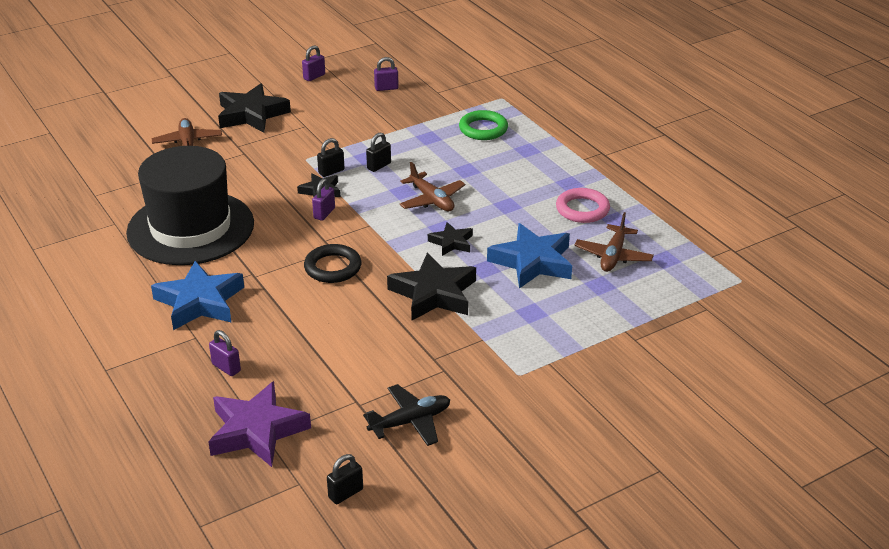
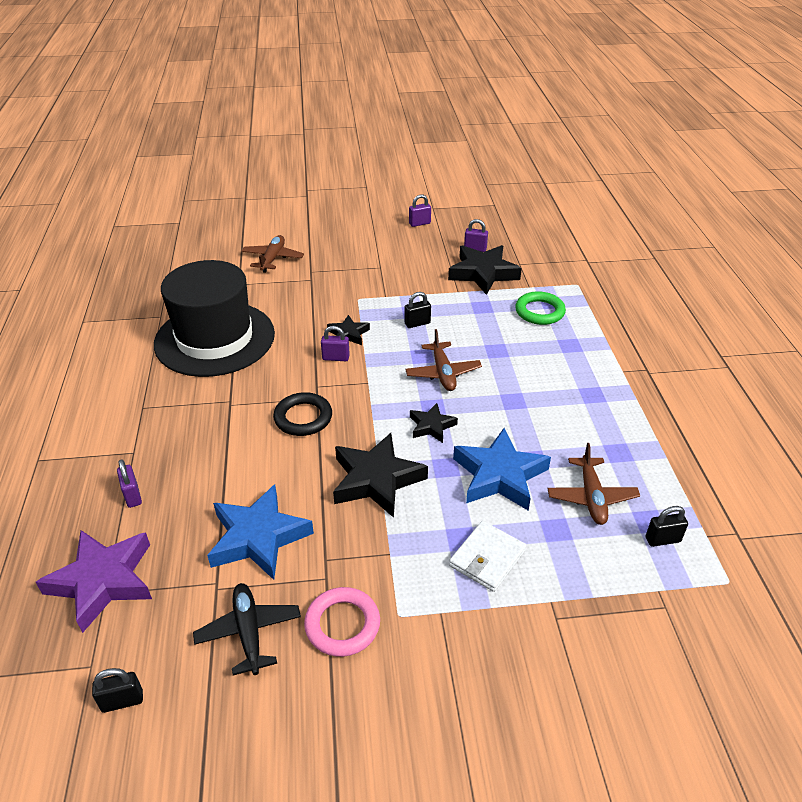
camera: 25 degrees right, 5 degrees up
blue star [151,261,244,330] -> blue star moved to [207,484,314,580]
black star [218,84,291,132] -> black star moved to [448,245,522,295]
purple padlock [312,178,335,221] -> purple padlock turned 45 degrees clockwise [321,326,350,361]
black padlock [317,138,344,177] -> black padlock moved to [645,506,688,547]
black plane [363,384,450,446] -> black plane turned 105 degrees counterclockwise [193,583,301,676]
pink ring [556,188,610,223] -> pink ring moved to [304,587,380,657]
brown plane [574,212,654,272] -> brown plane turned 45 degrees counterclockwise [547,443,640,525]
none -> white wallet [449,521,526,592]

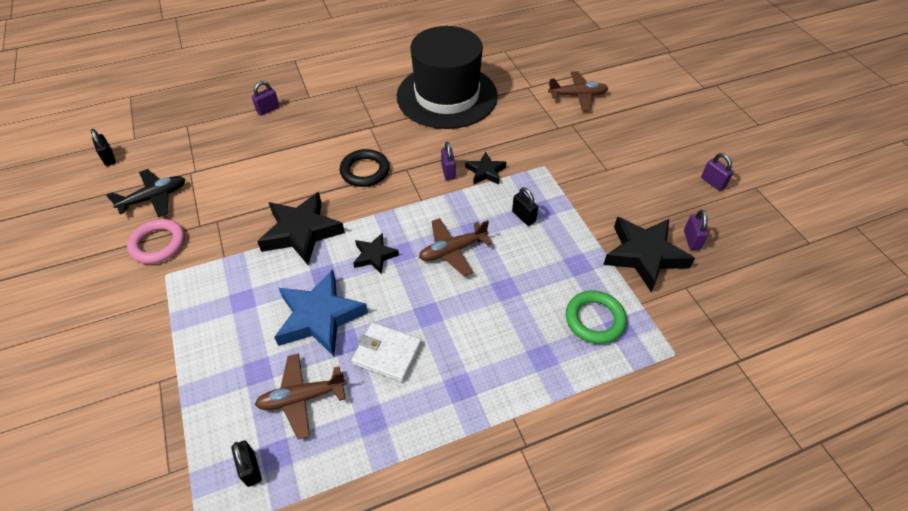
camera: 75 degrees right, 10 degrees up
purple star [36,530,152,633] -> none
blue star [207,484,314,580] -> none
white wallet [449,521,526,592] -> white wallet moved to [351,322,422,382]

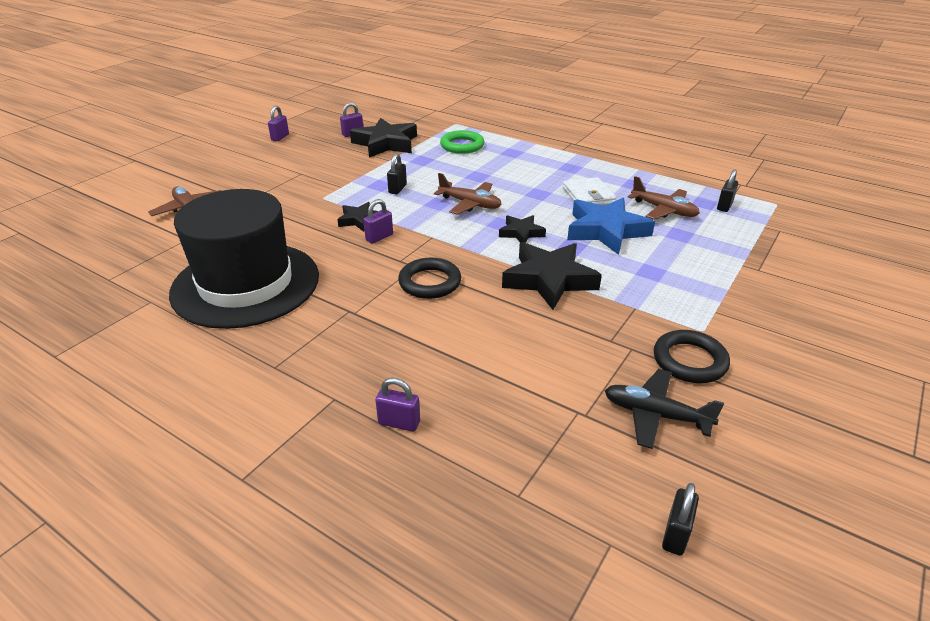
camera: 125 degrees left, 15 degrees down
pink ring [127,219,185,264] -> black ring [654,330,730,383]

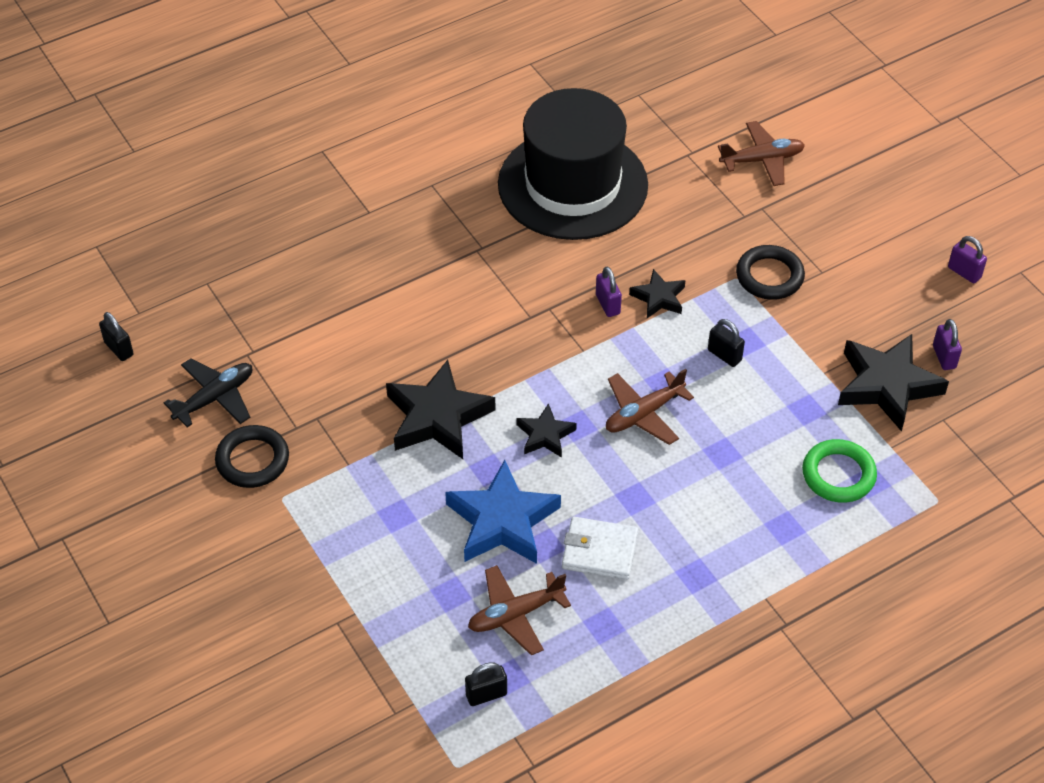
camera: 115 degrees right, 15 degrees up
purple padlock [375,378,420,432] -> none
black ring [398,258,461,299] -> black ring moved to [736,245,805,300]
black padlock [717,169,738,212] -> black padlock turned 75 degrees counterclockwise [465,662,507,706]

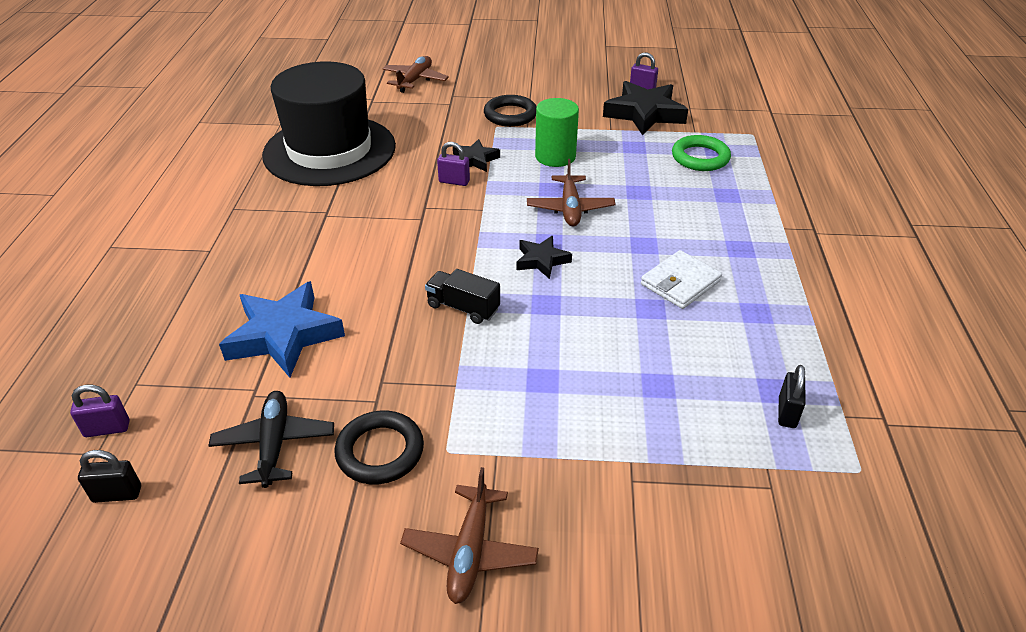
camera: 55 degrees left, 10 degrees down
black star [386,360,496,459] -> black truck [425,269,500,324]
blue star [445,460,561,564] -> blue star moved to [219,281,345,378]
brown plane [468,565,571,655] -> brown plane moved to [400,467,539,604]
black padlock [708,319,745,367] -> green cylinder [535,98,579,167]
purple padlock [948,236,987,283] -> purple padlock moved to [70,385,129,437]

